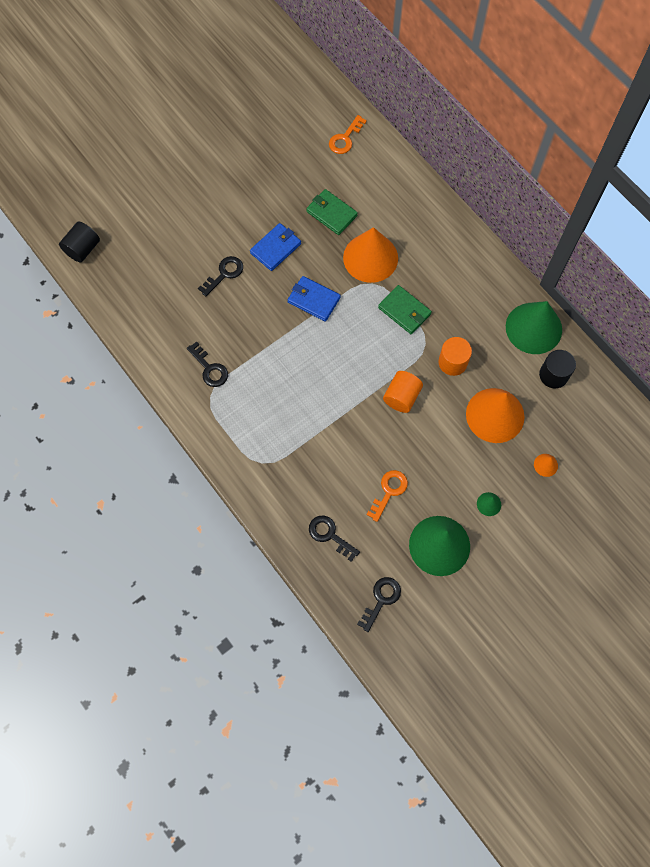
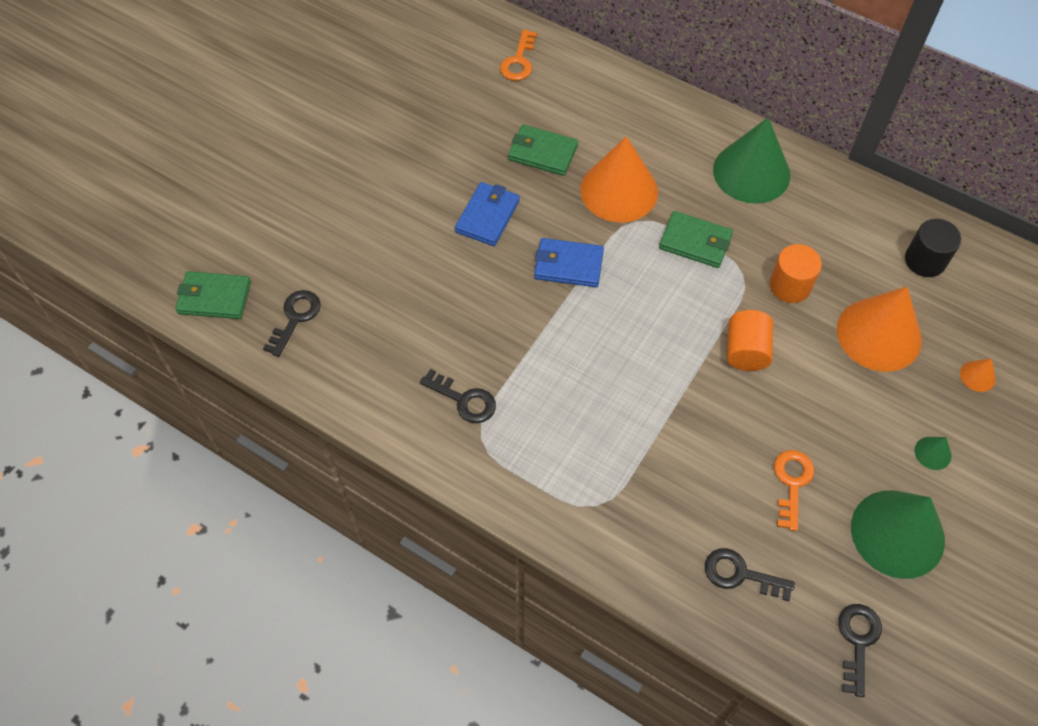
camera: 20 degrees left, 10 degrees down
black cylinder [59,221,100,263] -> green wallet [175,271,251,319]
black key [198,256,243,297] -> black key moved to [263,290,321,357]
green cone [506,301,562,354] -> green cone moved to [713,118,790,204]

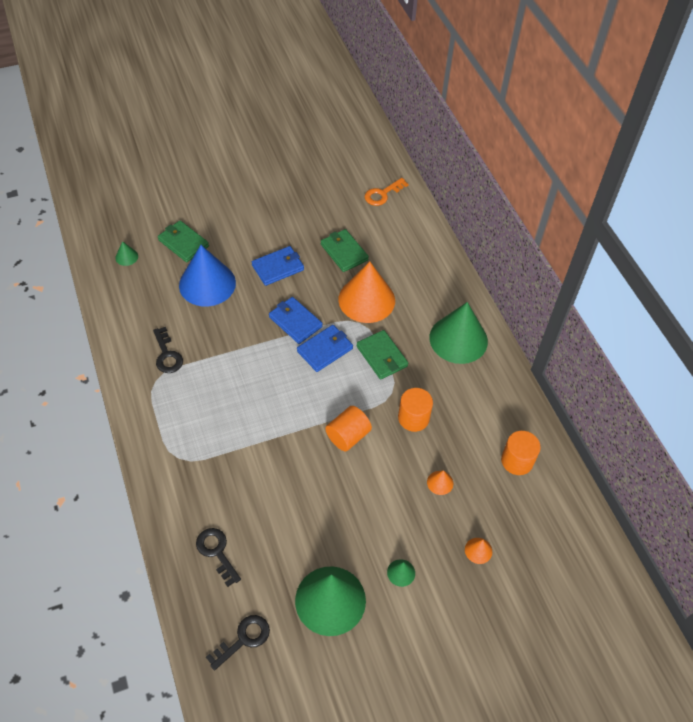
camera: 35 degrees right, 5 degrees down
green wallet [175,271,251,319] -> green wallet moved to [158,221,209,262]
black key [263,290,321,357] -> green cone [115,241,138,266]
orange key [774,450,814,531] -> none
orange cone [837,287,922,372] -> orange cone [427,470,453,495], size x0.41
black cylinder [905,219,961,277] -> orange cylinder [501,431,541,475]
none -> blue cone [179,245,236,307]
none -> blue wallet [297,325,353,372]

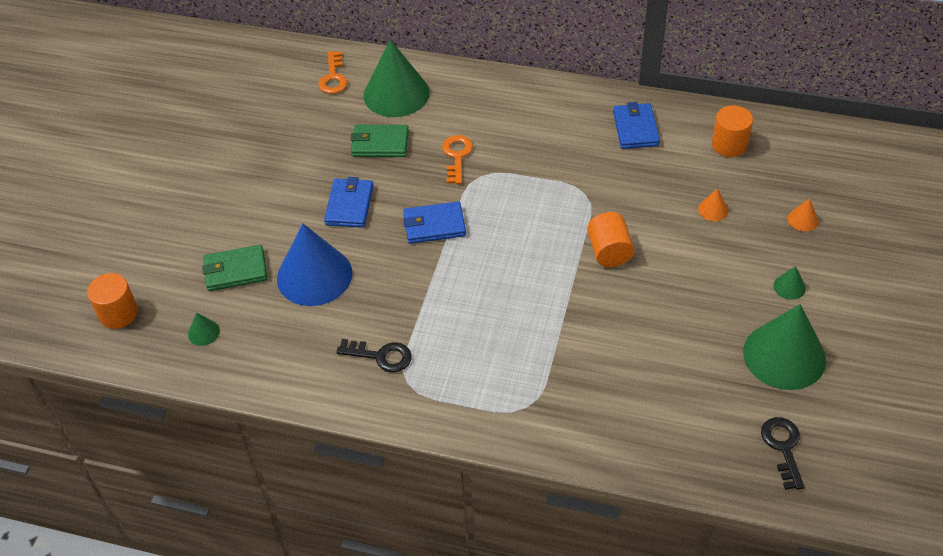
camera: 50 degrees left, 5 degrees down
black key [196,528,241,587] -> none
blue wallet [297,325,353,372] -> blue wallet moved to [613,102,660,149]
orange cone [338,261,395,323] -> orange key [442,135,473,184]
green wallet [356,330,408,380] -> none
orange cylinder [398,388,433,432] -> orange cylinder moved to [87,273,138,329]
green cone [429,302,488,364] -> green cone moved to [363,40,430,117]

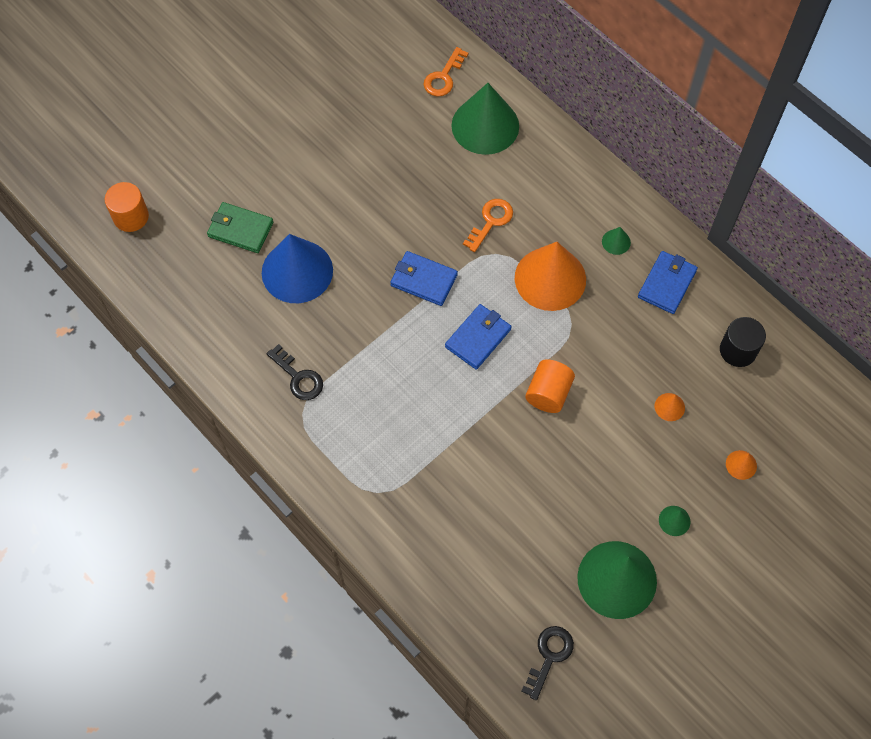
camera: 30 degrees right, 15 degrees up
green cone [188,313,220,346] -> green cone moved to [602,227,631,255]
blue wallet [324,177,373,228] -> blue wallet moved to [445,304,511,370]
green wallet [350,125,409,157] -> none
orange cylinder [712,105,753,157] -> black cylinder [720,317,766,367]
none -> orange cone [515,242,586,311]

